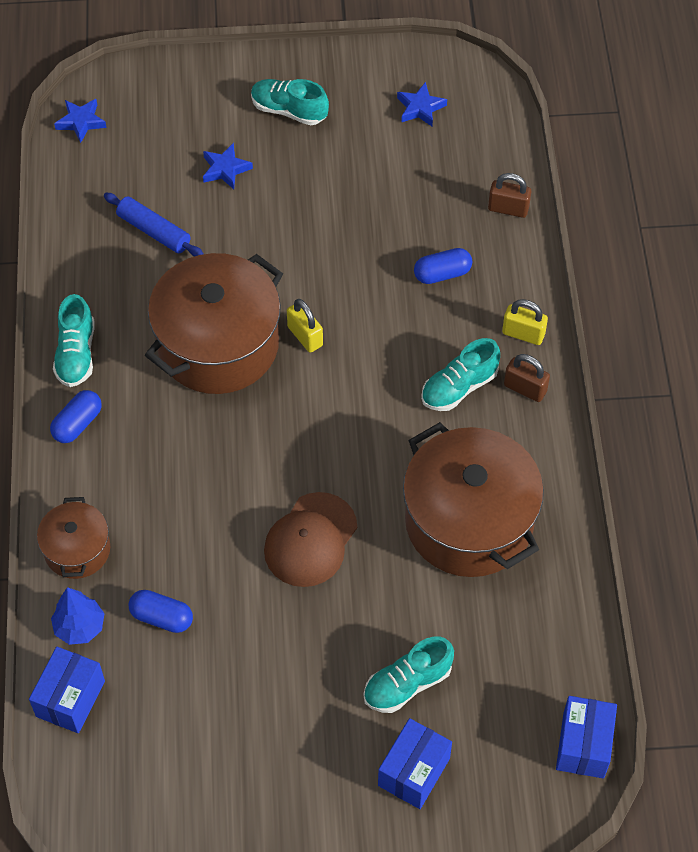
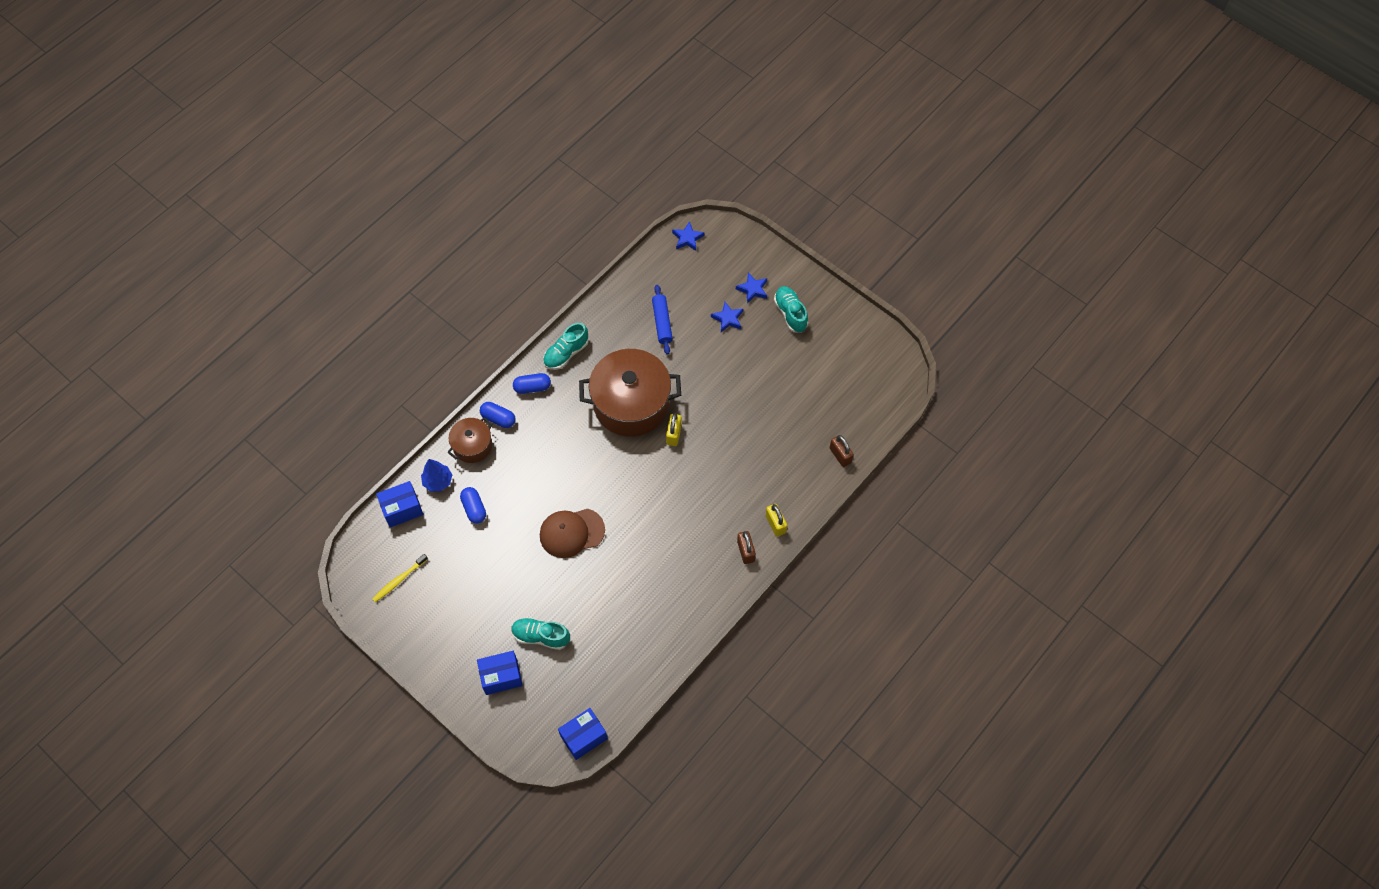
camera: 45 degrees right, 5 degrees up
blue star [397,82,447,126] -> blue star moved to [736,273,767,304]
brown pot [403,422,544,577] -> none
blue capsule [414,248,472,284] -> blue capsule moved to [480,402,516,428]
turquoise shoe [421,338,500,411] -> none
none -> yellow toothbrush [372,554,428,602]

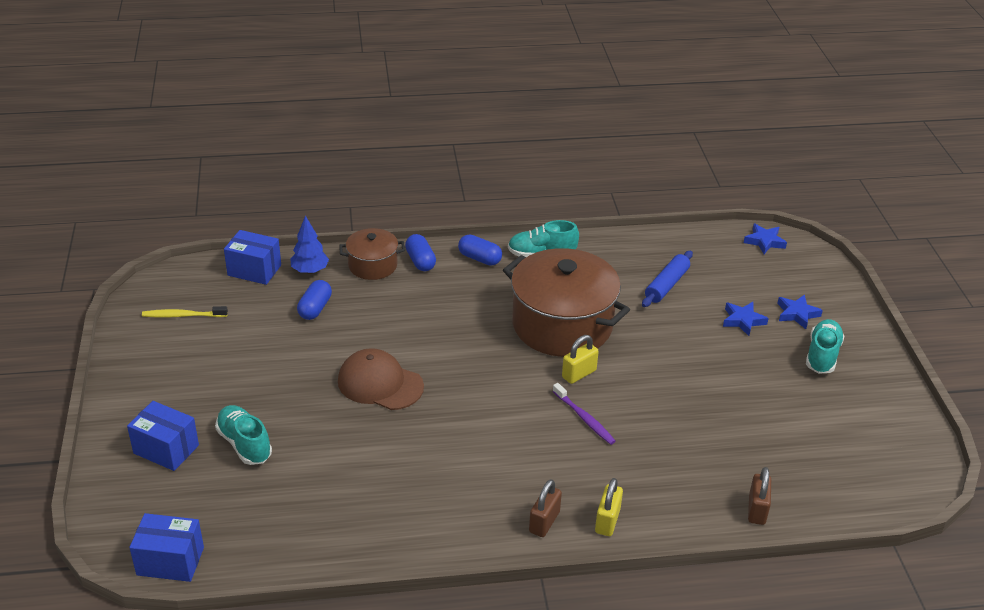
camera: 40 degrees right, 25 degrees down
none -> purple toothbrush [553,383,616,445]

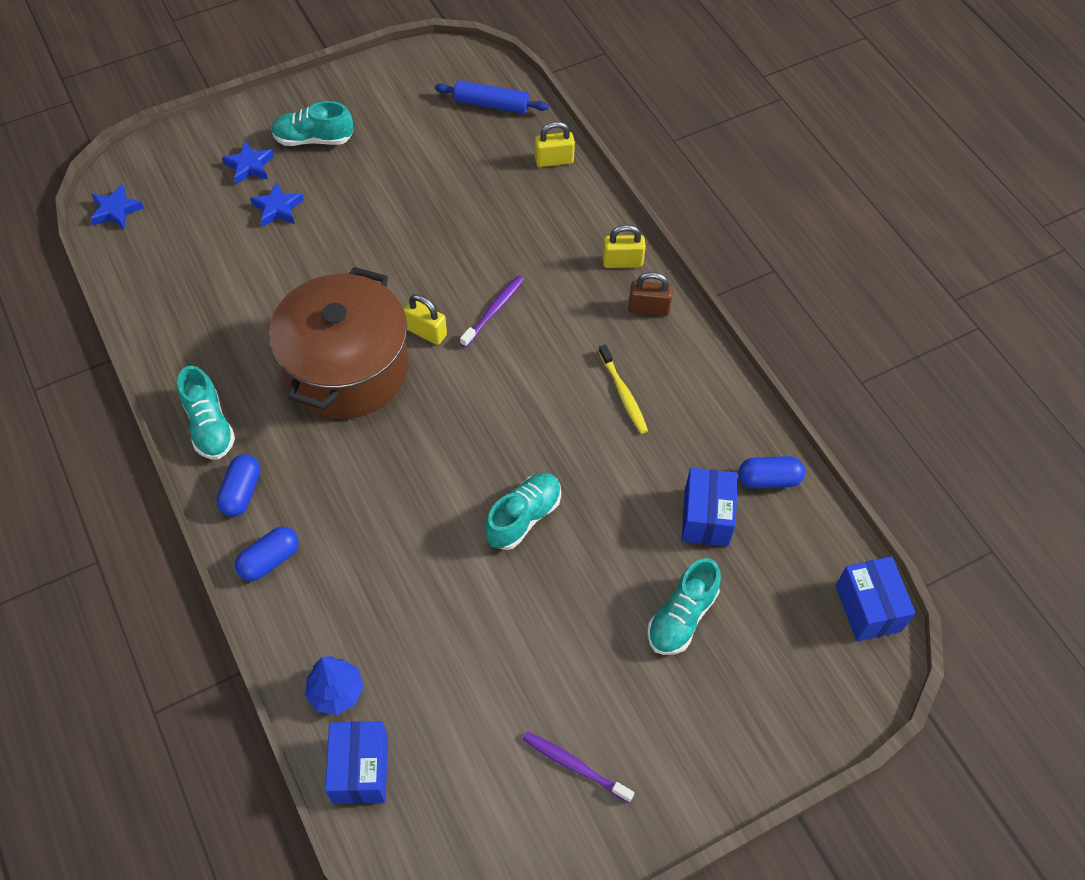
camera: 110 degrees left, 20 degrees up
blue box [127,401,199,471] -> blue box moved to [682,468,738,547]
yellow toothbrush [142,306,228,318] -> yellow toothbrush moved to [599,344,648,434]
blue capsule [297,280,332,320] -> blue capsule moved to [739,456,805,489]
brown cap [338,348,424,410] -> turquoise shoe [485,473,561,550]
brown pot [339,228,405,280] -> none
blue rolling pin [642,251,693,307] -> blue rolling pin moved to [435,80,549,114]
brown padlock [748,467,771,525] -> yellow padlock [535,121,575,167]
none -> purple toothbrush [522,731,635,803]

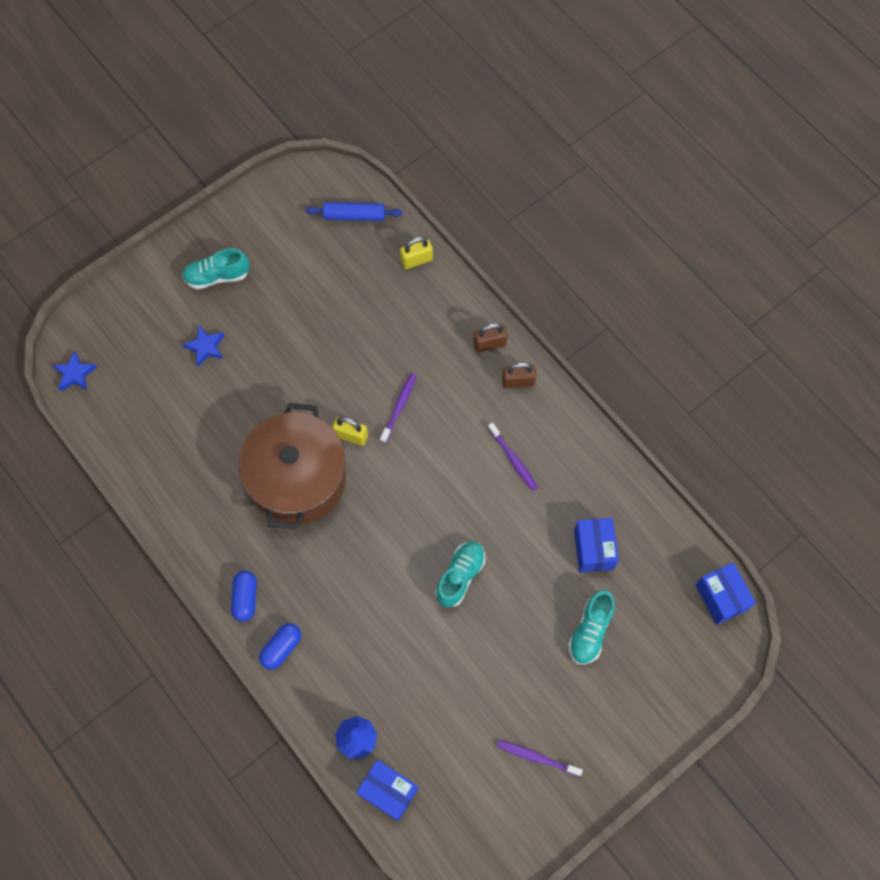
camera: 10 degrees left, 10 degrees up
turquoise shoe [177,366,235,459] -> none
blue star [222,141,274,185] -> none
blue box [325,721,388,804] -> blue box turned 45 degrees counterclockwise [356,760,418,821]
yellow toothbrush [599,344,648,434] -> purple toothbrush [488,422,538,491]
yellow padlock [602,224,646,268] -> brown padlock [474,323,508,352]
blue capsule [739,456,805,489] -> none

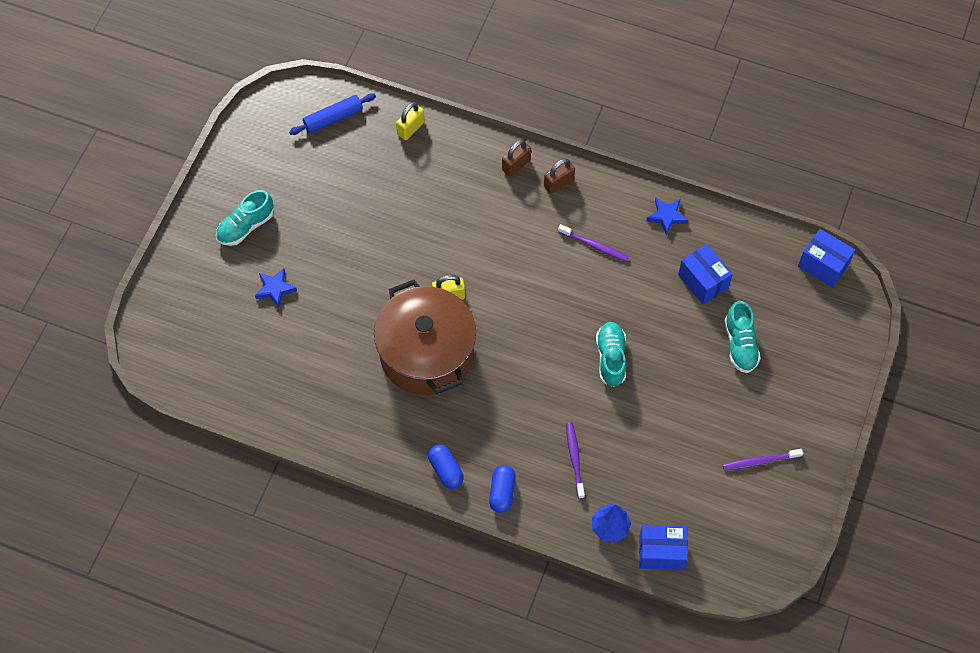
camera: 30 degrees left, 5 degrees down
blue star [52,351,97,391] -> blue star moved to [646,197,688,236]
purple toothbrush [380,373,417,443] -> purple toothbrush moved to [566,422,585,499]

